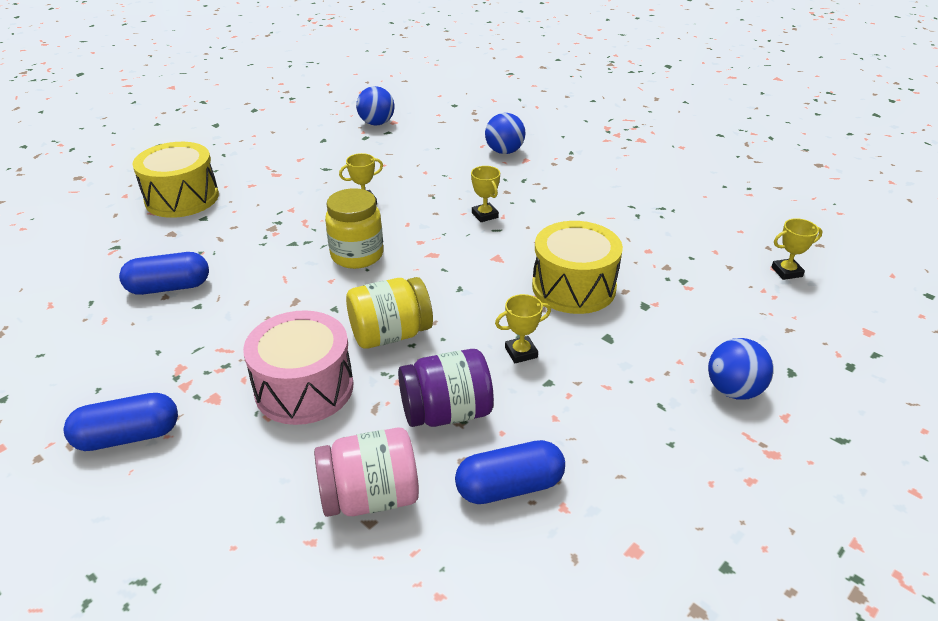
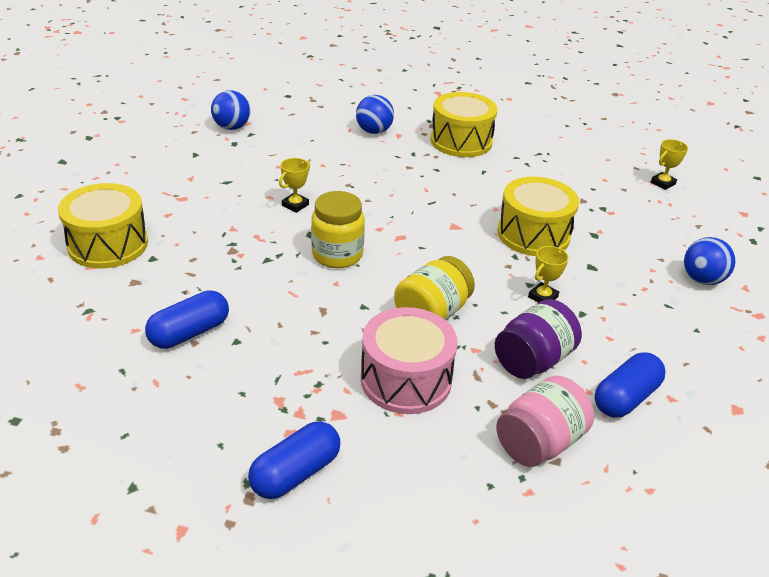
camera: 30 degrees left, 0 degrees up
yellow trophy [471,166,500,222] -> none
none -> yellow drum [430,92,498,157]

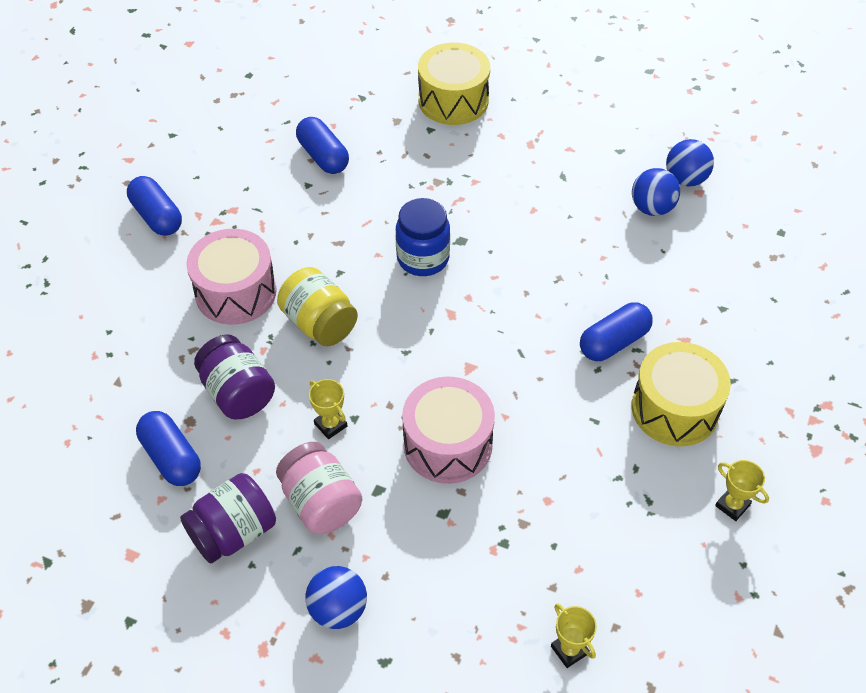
camera: 100 degrees right, 15 degrees up
yellow trophy [279,158,310,213] -> yellow trophy moved to [715,460,769,521]
yellow jar [311,191,365,268] -> blue jar [396,198,450,276]
blue ball [356,95,394,134] -> blue ball moved to [632,168,680,216]
pink jar [496,376,594,467] -> pink jar moved to [276,442,362,534]
yellow drum [497,177,579,256] -> pink drum [402,377,495,484]
none -> purple jar [180,473,276,563]
none -> blue capsule [580,303,653,361]

